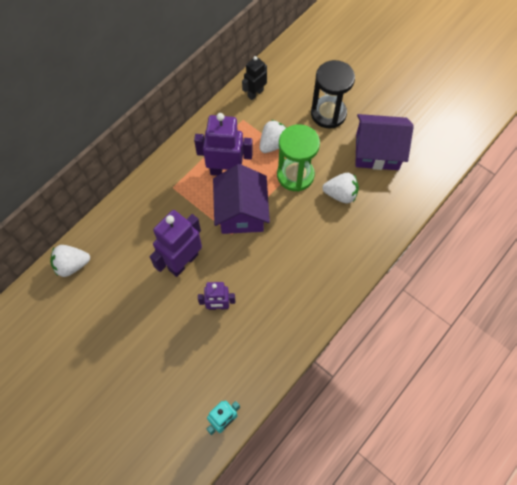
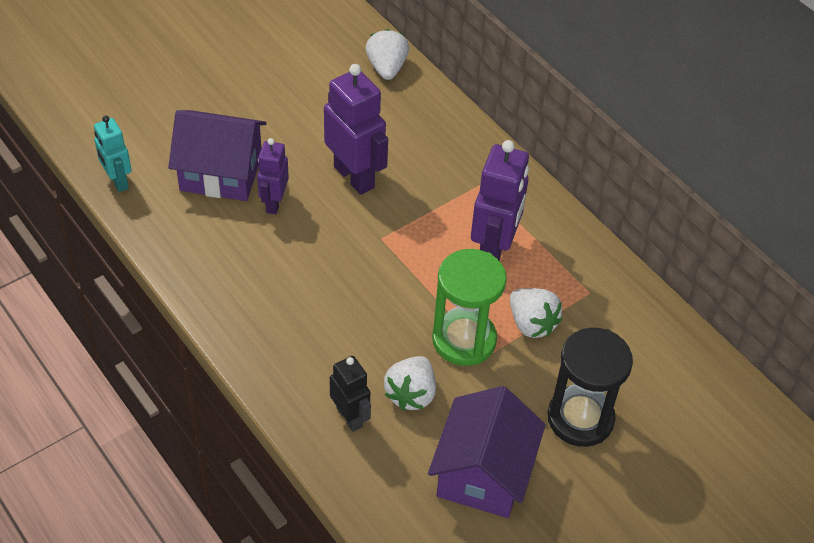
camera: 100 degrees right, 15 degrees down
purple house [213,164,270,234] -> purple house moved to [168,110,267,201]
black robot [242,56,267,100] -> black robot moved to [330,356,371,432]

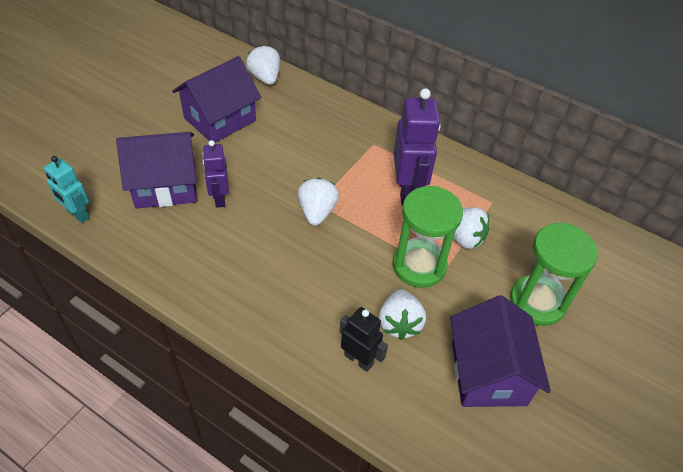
camera: 20 degrees left, 0 degrees up
purple robot [324,64,388,195] -> none
black hourglass [548,328,633,447] -> green hourglass [510,222,598,326]
none -> purple house [172,56,261,143]
none -> white strawberry [298,178,339,226]

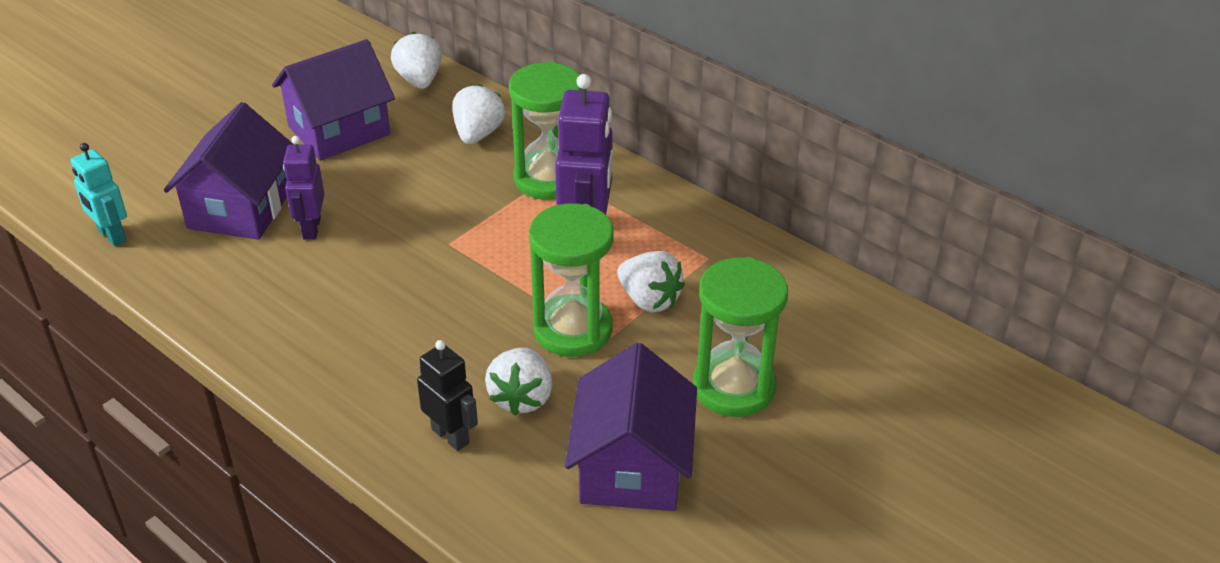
camera: 10 degrees right, 10 degrees down
purple house [116,132,197,209] -> purple house turned 75 degrees counterclockwise [164,102,294,240]
white strawberry [298,178,339,226] -> white strawberry moved to [453,84,505,144]
none -> green hourglass [509,62,582,200]

